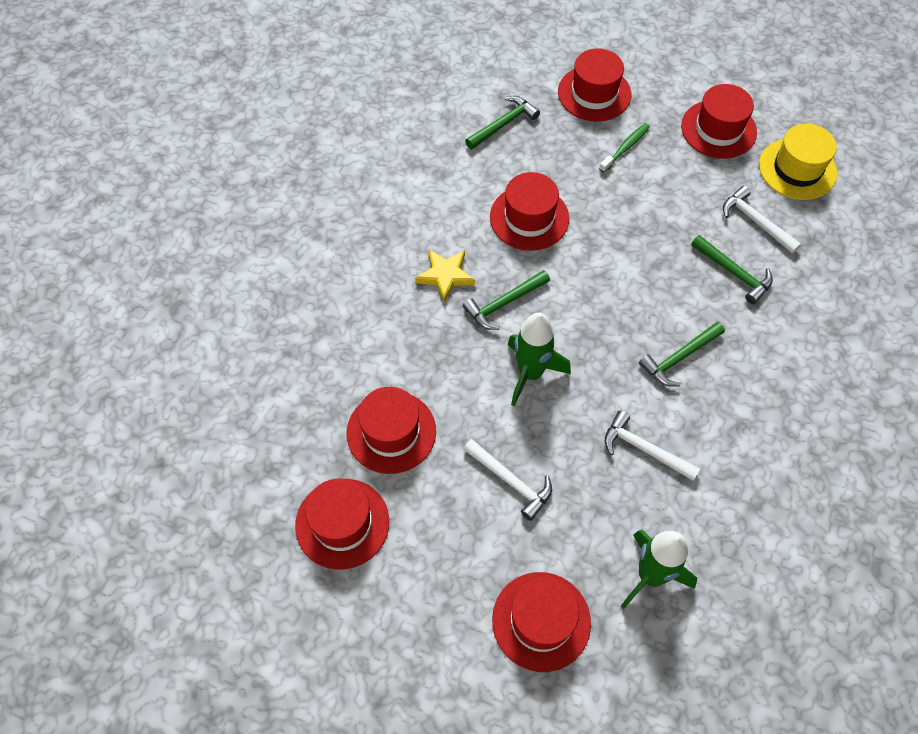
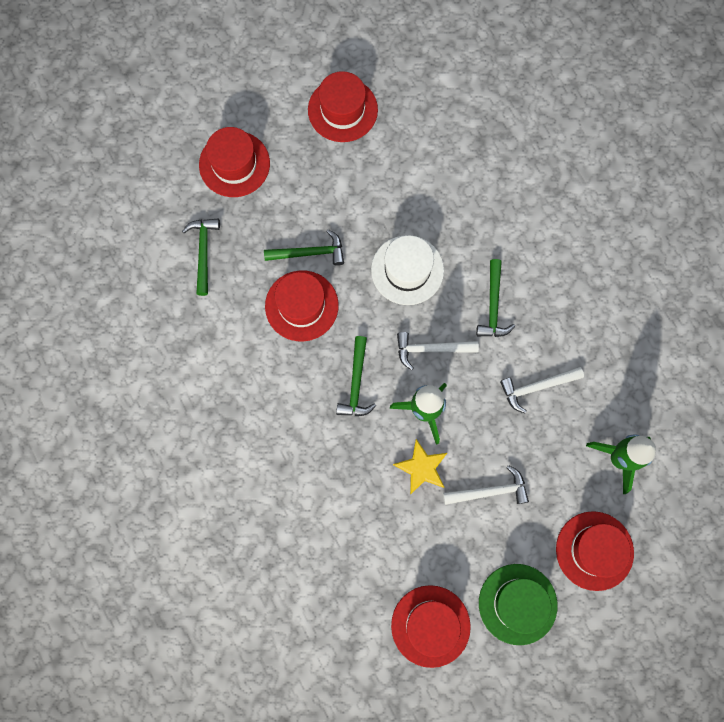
camera: 50 degrees left, 15 degrees up
red hat [347,387,436,474] -> none
yellow star [415,249,475,302] -> yellow star moved to [393,439,447,495]
green toothbrush [599,123,650,173] -> none
green hammer [691,235,773,304] -> green hammer moved to [264,229,344,266]
white hammer [723,186,801,254] -> white hammer moved to [397,332,479,370]
yellow hat [759,124,837,200] -> none
none -> white hat [371,235,444,305]
none -> green hat [479,564,558,645]

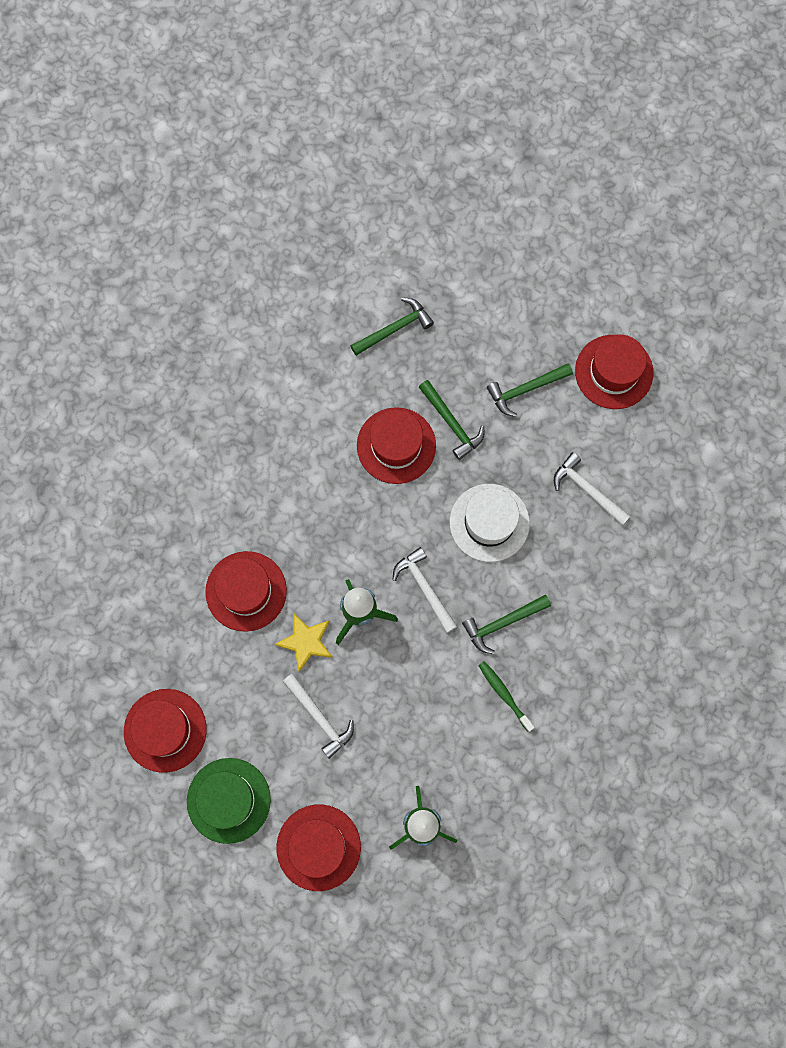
camera: 60 degrees right, 0 degrees up
red hat [199,127,270,197] -> red hat moved to [205,551,287,632]
green hammer [336,336,376,416] -> green hammer moved to [487,363,573,417]
white hammer [500,367,584,413] -> white hammer moved to [554,452,631,526]
none -> green toothbrush [478,661,535,732]

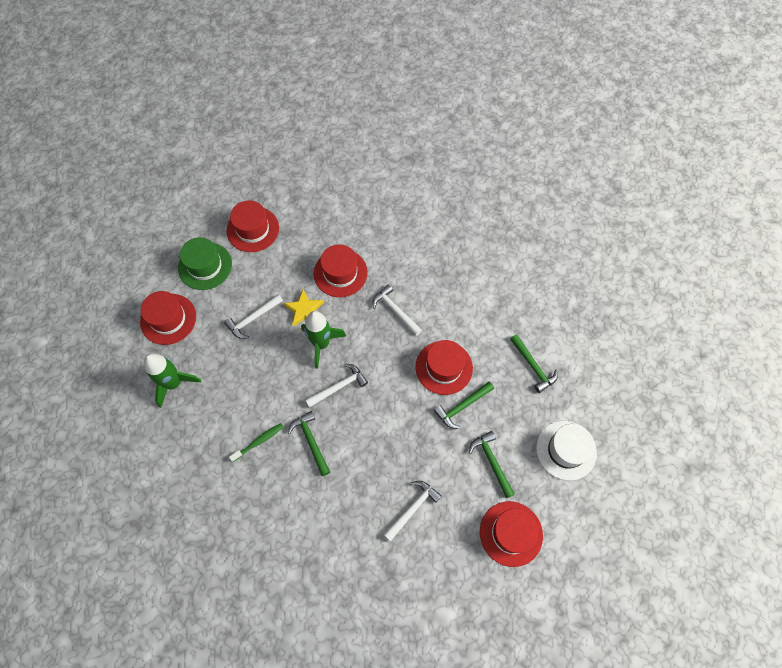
camera: 90 degrees right, 10 degrees down
white hat [450,484,530,562] -> white hat moved to [536,421,597,481]
none -> white hammer [372,284,422,336]

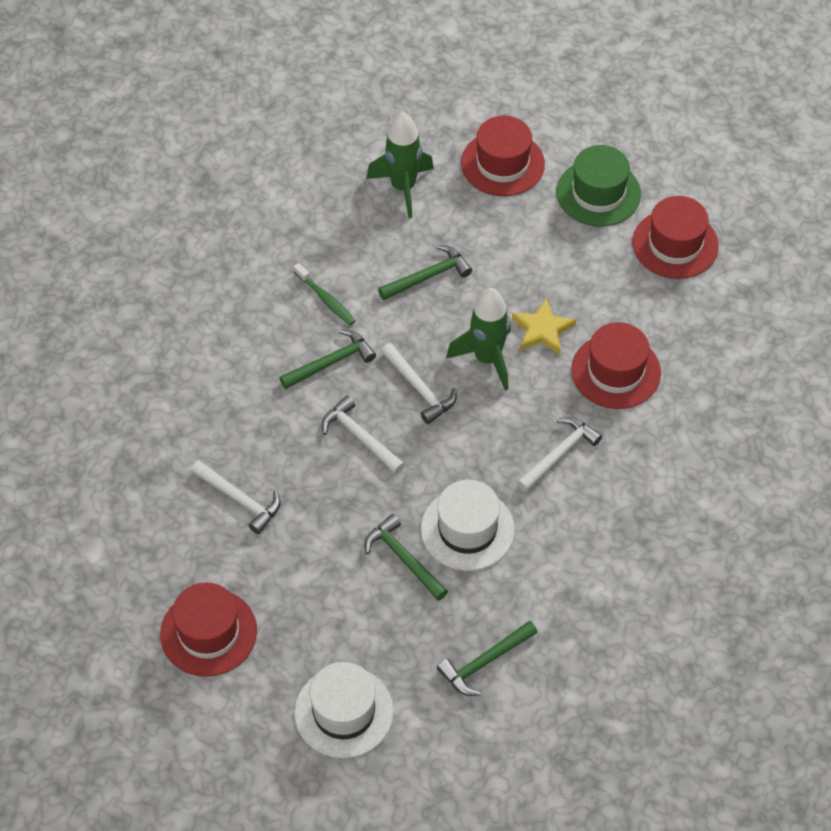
camera: 85 degrees right, 10 degrees down
white hammer [224,294,283,339] -> white hammer moved to [321,396,405,474]
red hat [415,340,473,395] -> white hat [421,480,515,571]
green hammer [469,431,515,498] -> green hammer moved to [378,245,472,300]

